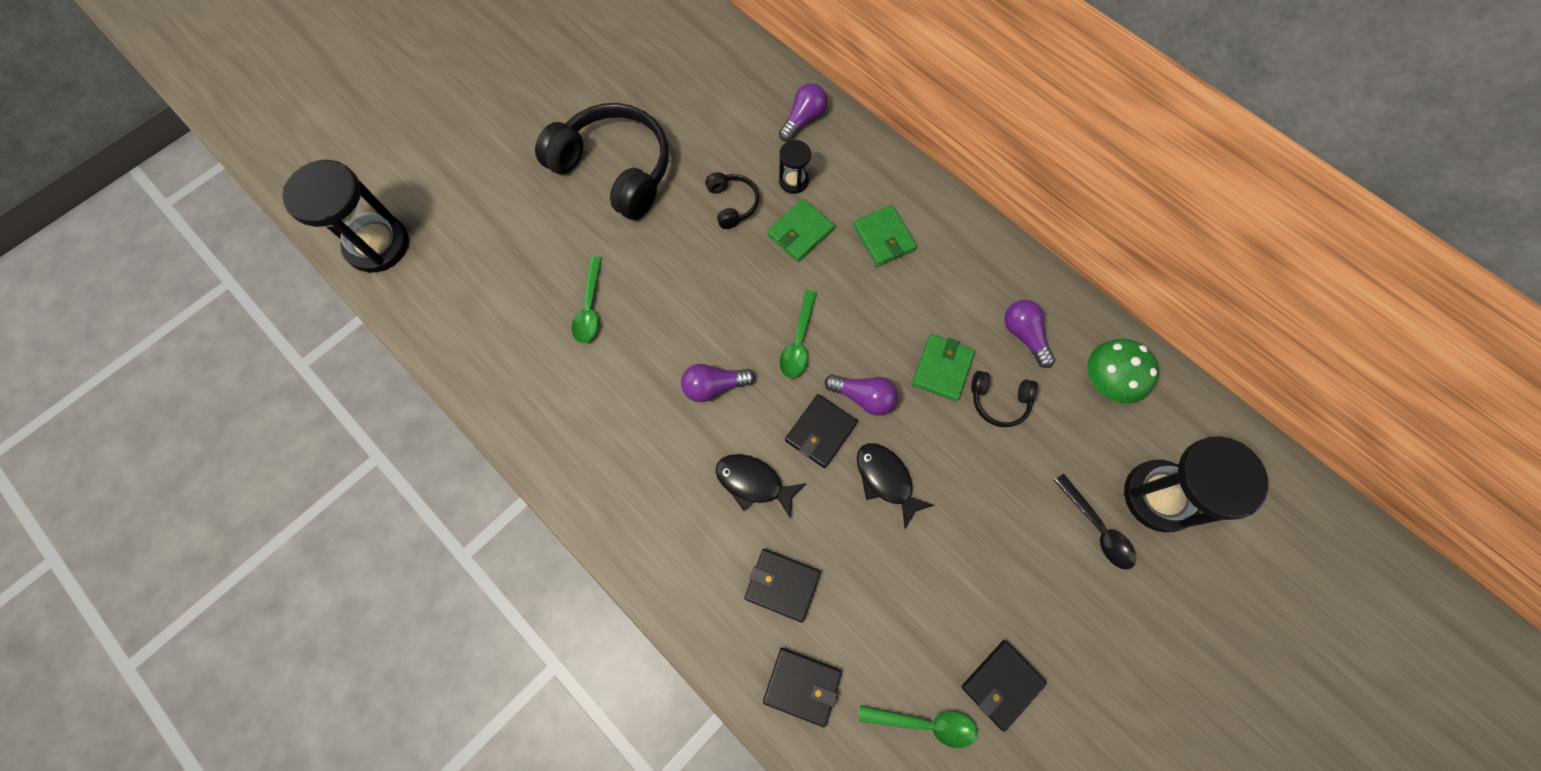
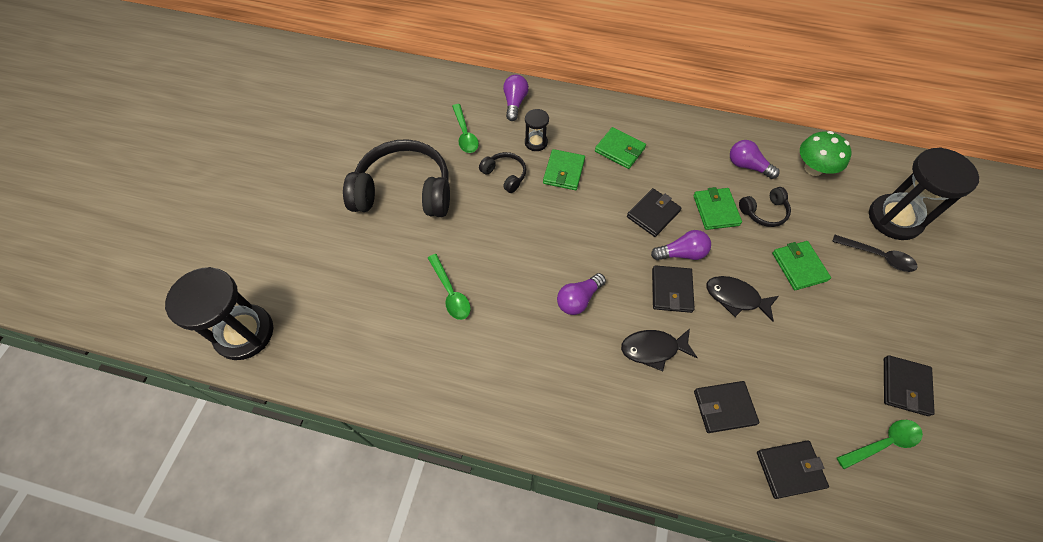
camera: 30 degrees left, 10 degrees down
green spoon [780,290,817,378] -> green spoon moved to [452,104,479,153]
none -> black wallet [627,188,681,237]
none -> green wallet [772,241,831,290]

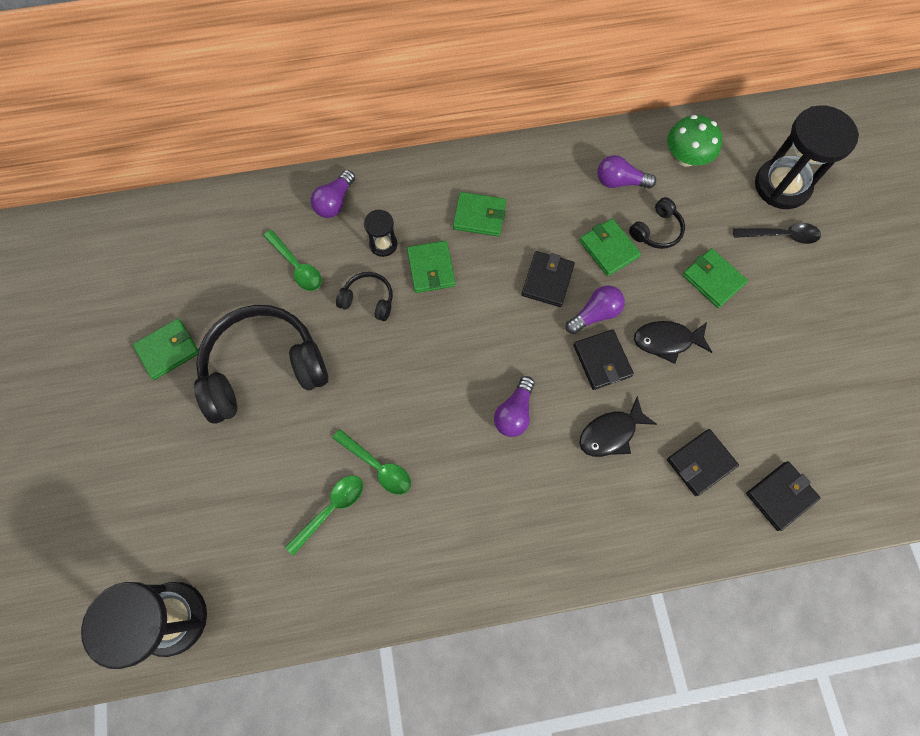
camera: 25 degrees left, 10 degrees up
purple light bulb [503,75,529,121] -> purple light bulb turned 135 degrees counterclockwise [311,170,355,218]
green spoon [837,420,923,469] -> green spoon moved to [285,475,363,555]
black wallet [884,355,935,416] -> none
none -> green wallet [133,319,198,380]

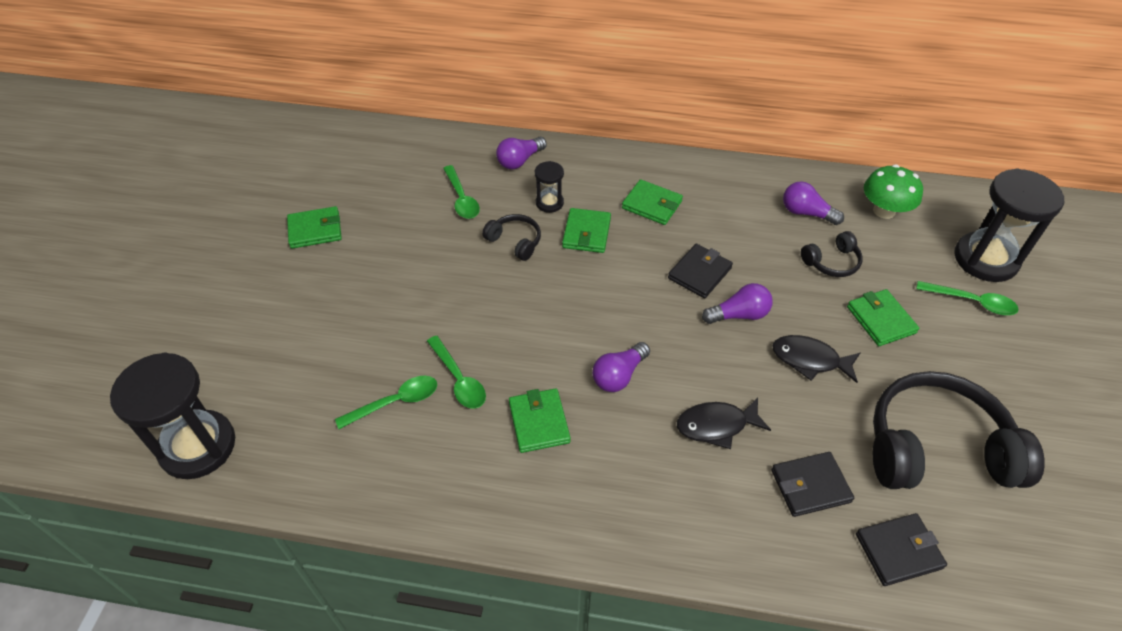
camera: 20 degrees right, 20 degrees down
black headphones [194,305,328,424] -> black headphones moved to [873,371,1045,489]
black wallet [574,329,634,390] -> none
green wallet [579,219,641,276] -> green wallet moved to [509,388,571,453]
black spoon [733,223,821,244] -> green spoon [916,281,1019,315]

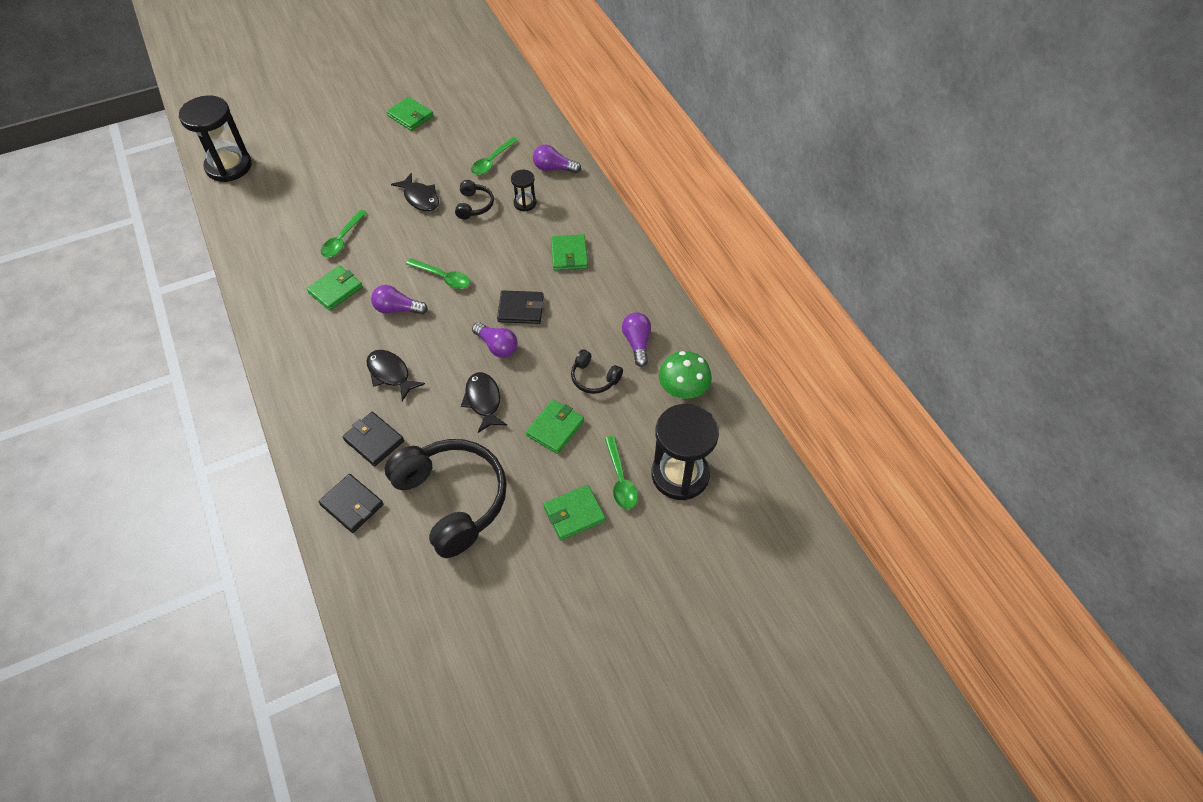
camera: 55 degrees right, 5 degrees up
green spoon [335,376,437,429] -> green spoon moved to [406,258,470,289]
green wallet [562,208,611,253] -> green wallet moved to [544,485,606,540]
none -> black fish [391,173,439,211]

